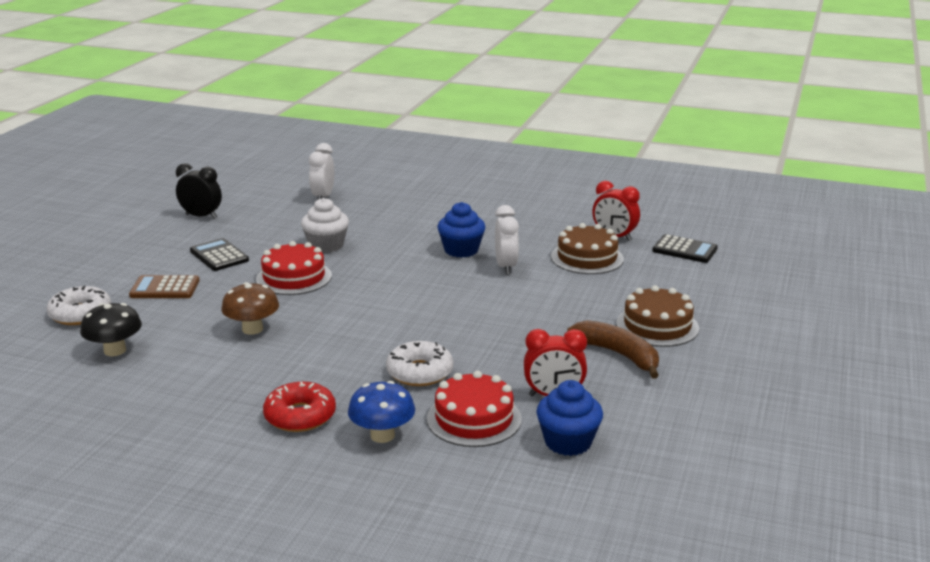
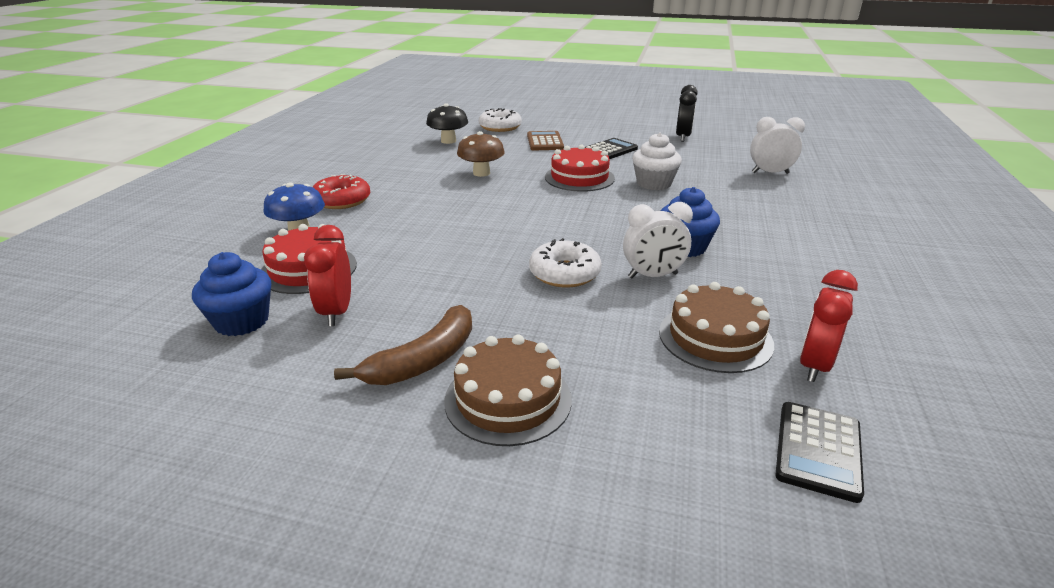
camera: 85 degrees right, 5 degrees up
white donut [386,341,453,386] -> white donut moved to [529,238,602,287]

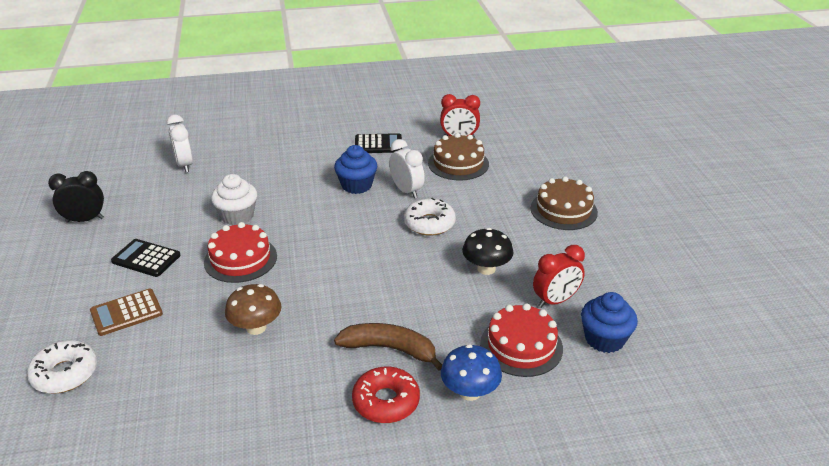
camera: 115 degrees left, 5 degrees up
brown banana [334,305,472,385] -> brown banana moved to [334,323,442,371]
black mushroom [426,103,468,144] -> black mushroom moved to [462,228,513,275]
black calculator [775,402,864,503] -> black calculator moved to [355,133,402,153]

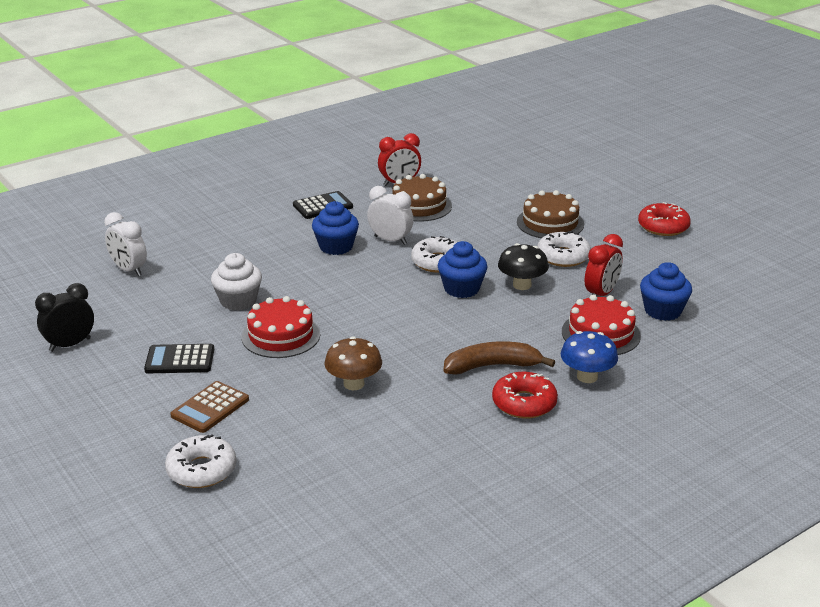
camera: 25 degrees left, 5 degrees down
none -> blue cupcake [438,241,488,298]
none -> white donut [537,231,591,267]
none -> red donut [638,202,691,236]

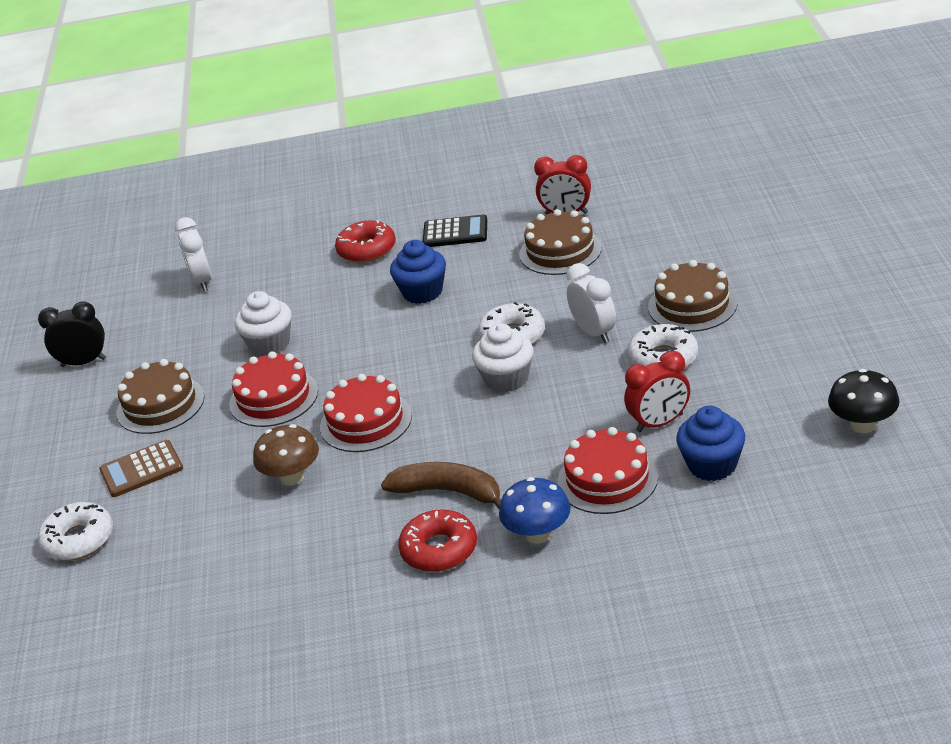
camera: 35 degrees right, 5 degrees up
black calculator [144,344,214,373] -> brown cake [116,359,204,434]
white clock [367,186,414,245] -> white clock moved to [566,263,616,343]
blue cupcake [438,241,488,298] -> white cupcake [472,323,533,393]
black mushroom [498,243,549,290] -> black mushroom moved to [828,369,900,433]
red donut [638,202,691,236] -> red donut moved to [335,220,396,263]
none -> red cake [320,374,412,452]

